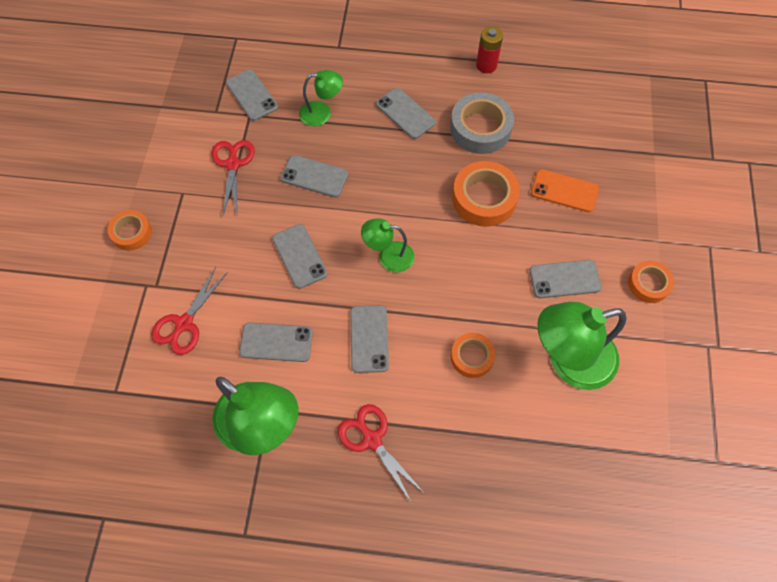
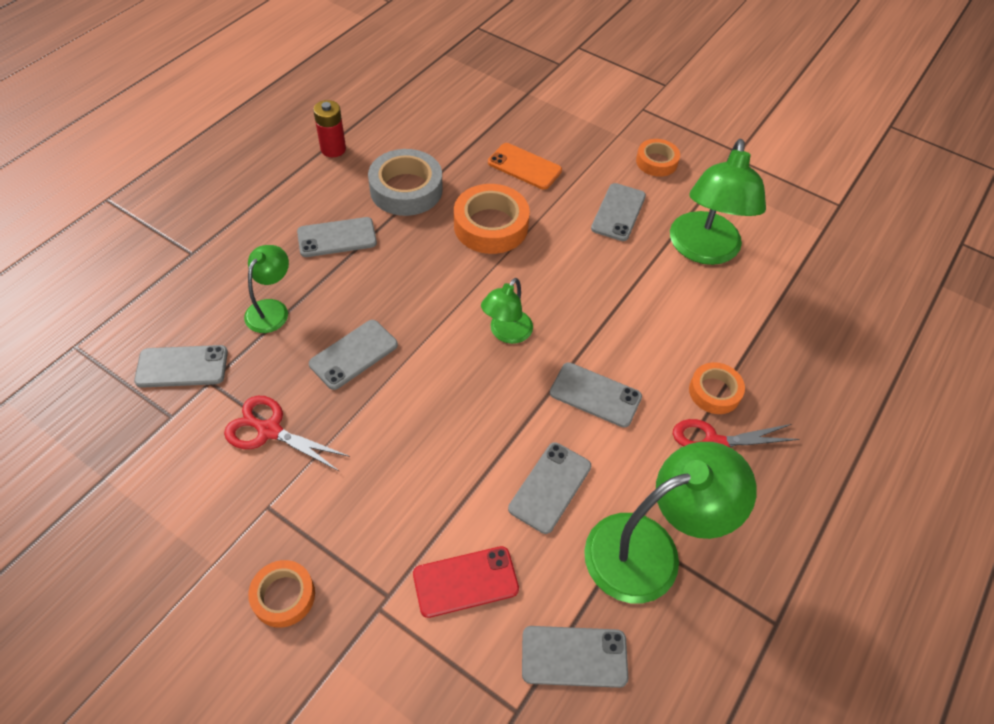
camera: 65 degrees left, 10 degrees down
red scissors [151,267,228,355] -> red phone [413,546,519,618]
grey phone [272,224,328,289] -> grey phone moved to [522,626,628,688]
orange tape [451,333,495,378] -> orange tape moved to [689,362,745,414]
orange phone [531,169,599,212] -> orange phone turned 75 degrees clockwise [488,143,562,190]

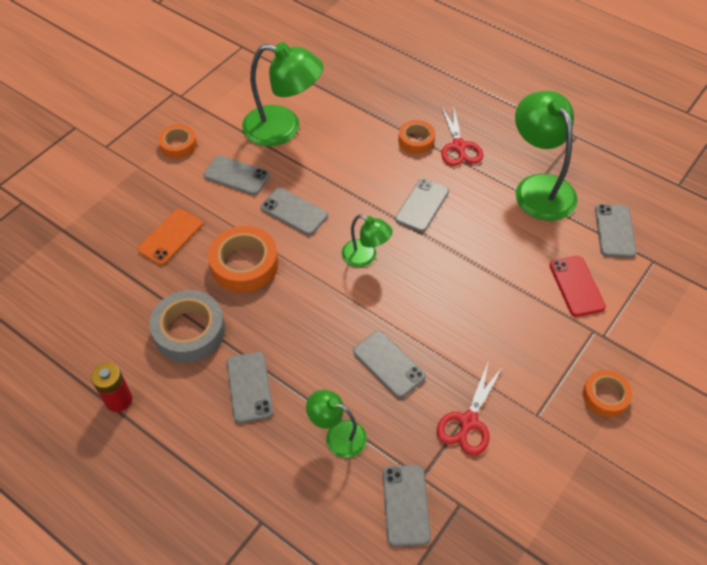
camera: 85 degrees left, 0 degrees up
grey phone [508,442,591,534] -> grey phone moved to [261,188,328,235]

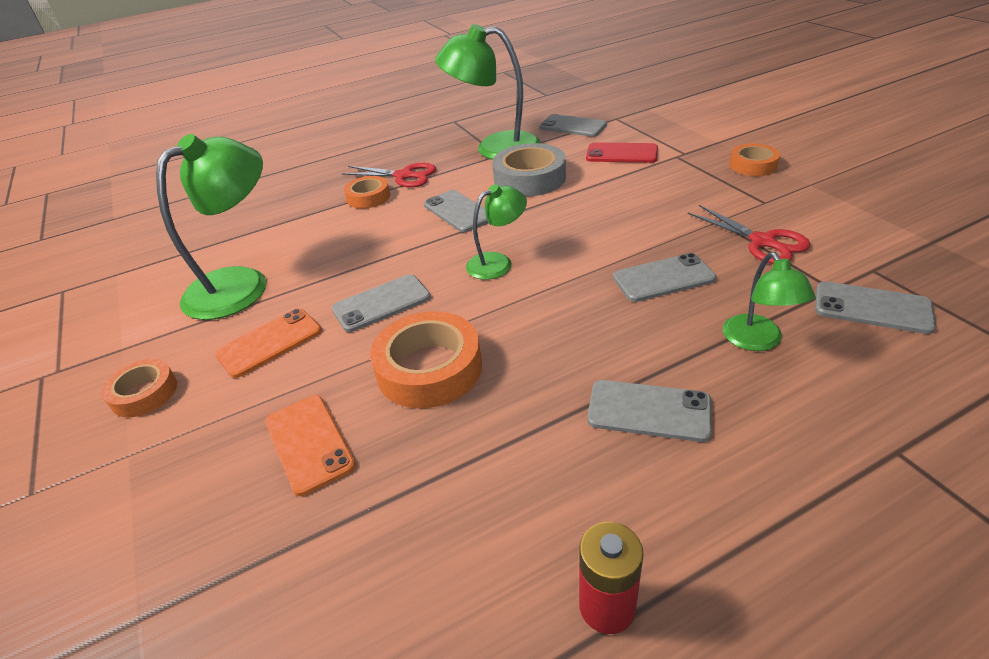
camera: 60 degrees left, 15 degrees down
grey tape [149,290,225,363] -> grey tape moved to [492,143,566,196]
grey phone [203,155,270,195] -> orange phone [215,309,322,378]
green lamp [306,390,367,458] -> green lamp turned 60 degrees counterclockwise [723,252,815,351]

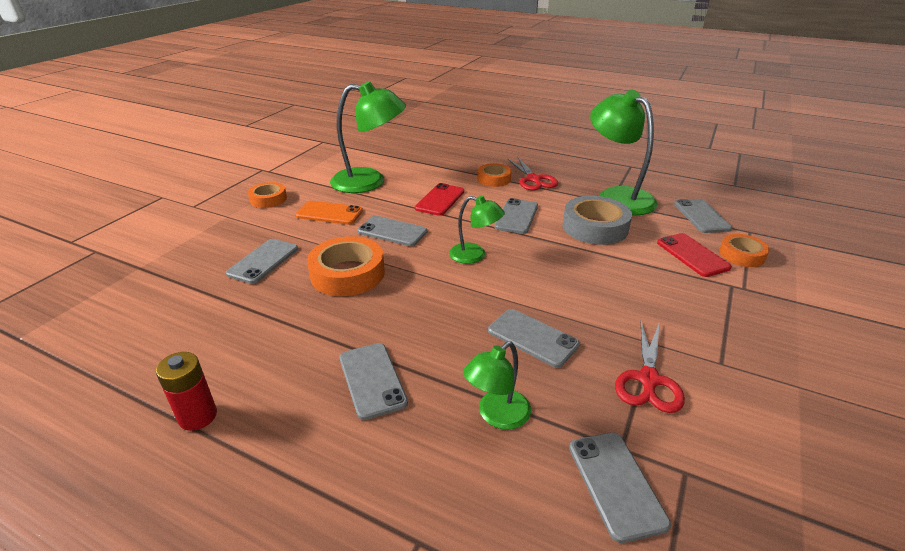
camera: 50 degrees right, 5 degrees down
orange phone [265,395,356,496] -> grey phone [226,239,298,284]
orange tape [730,144,780,176] -> orange tape moved to [719,234,770,267]
none -> red phone [415,183,464,216]

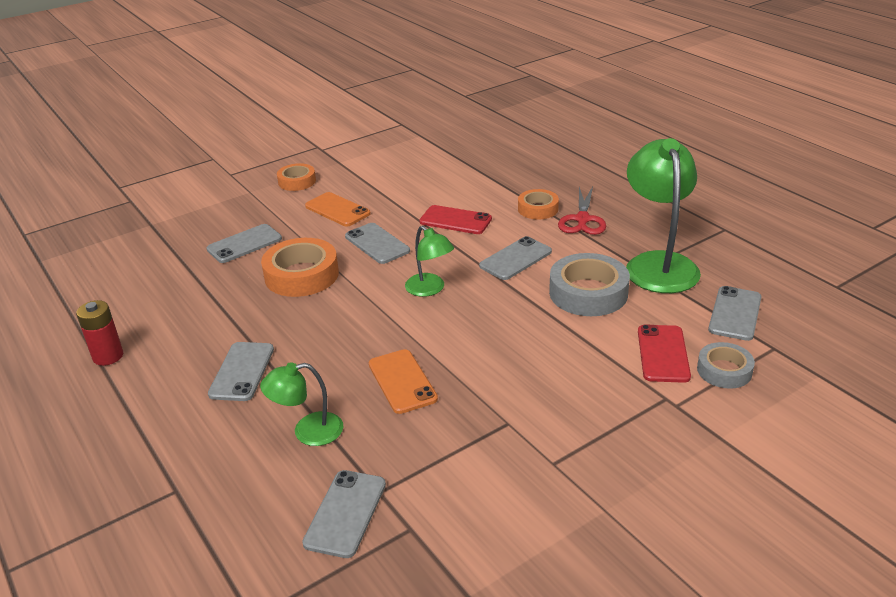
camera: 30 degrees right, 0 degrees up
green lamp [330,81,406,193] -> none
red phone [415,183,464,216] -> red phone turned 60 degrees clockwise [419,205,492,234]
grey phone [488,309,580,368] -> orange phone [369,349,438,414]
red scissors [615,322,685,413] -> none
orange tape [719,234,770,267] -> grey tape [697,342,755,389]

